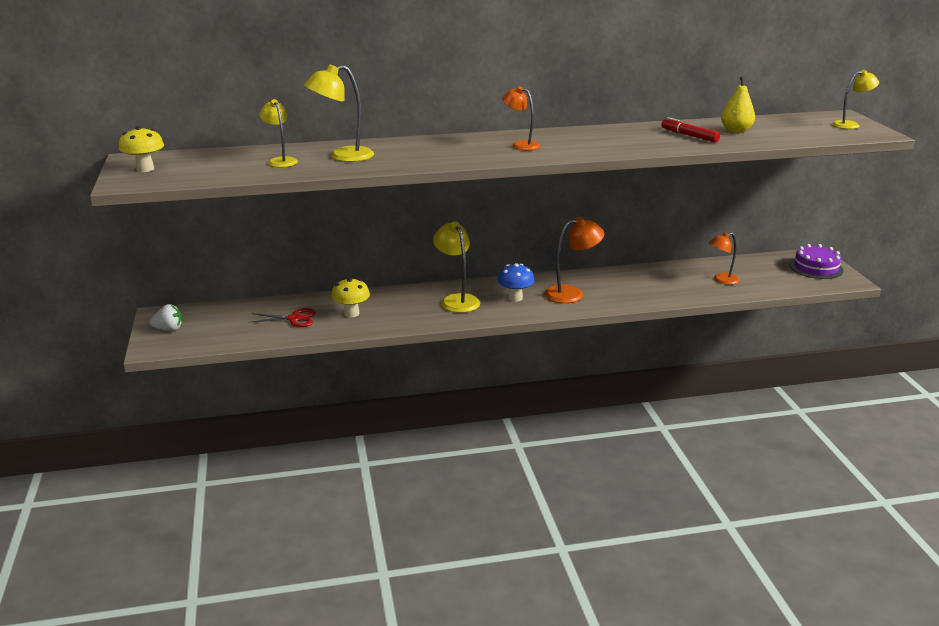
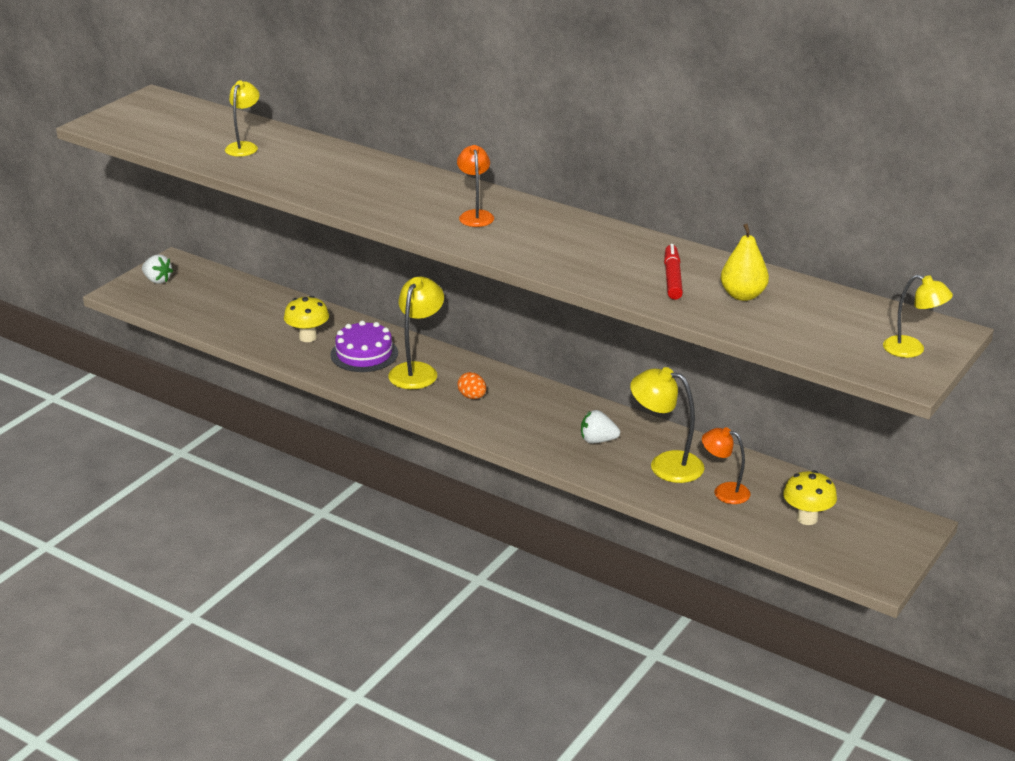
camera: 45 degrees right, 5 degrees up
yellow mushroom [119,126,164,172] -> yellow mushroom moved to [783,470,837,525]
red scissors [248,308,316,327] -> none
yellow lamp [304,64,374,162] -> yellow lamp moved to [630,367,704,483]
blue mushroom [497,263,534,302] -> orange egg [457,372,486,399]
orange lamp [545,217,605,303] -> none
purple cake [789,244,843,279] -> purple cake moved to [330,321,398,372]
none -> white strawberry [581,410,620,443]

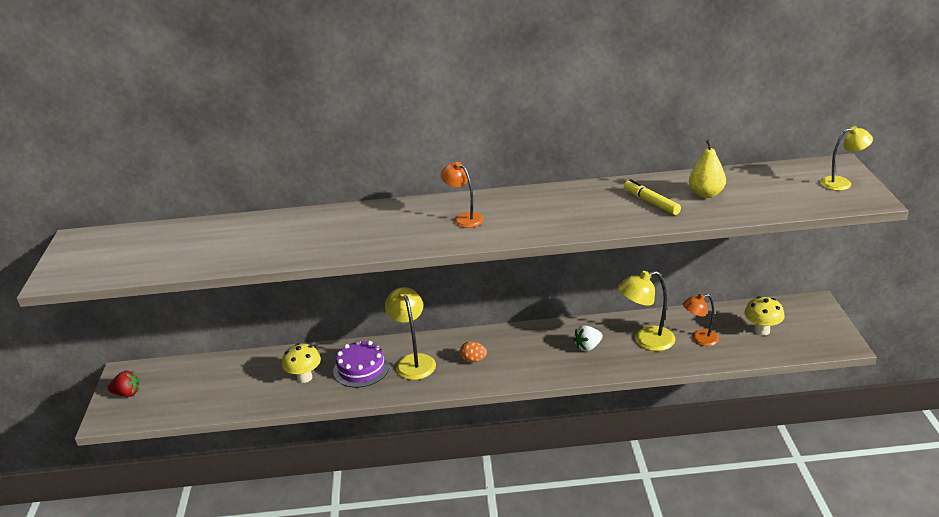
camera: 35 degrees left, 0 degrees up
white strawberry [142,254,173,284] -> red strawberry [108,371,139,397]
yellow lamp [225,80,260,157] -> none
red marker [664,244,683,300] -> yellow marker [624,179,681,215]

